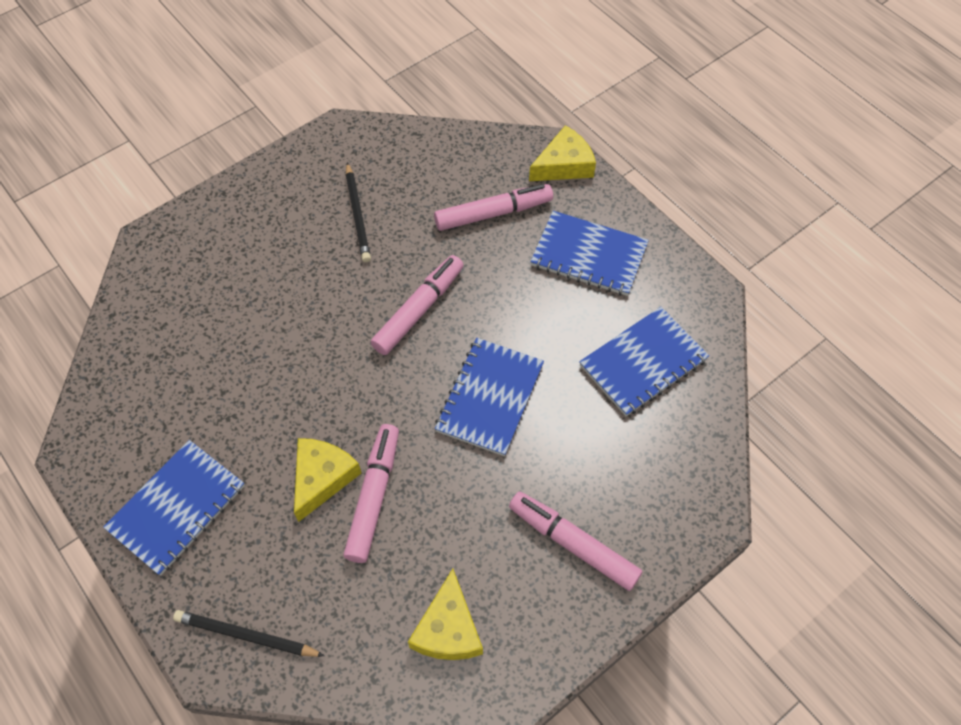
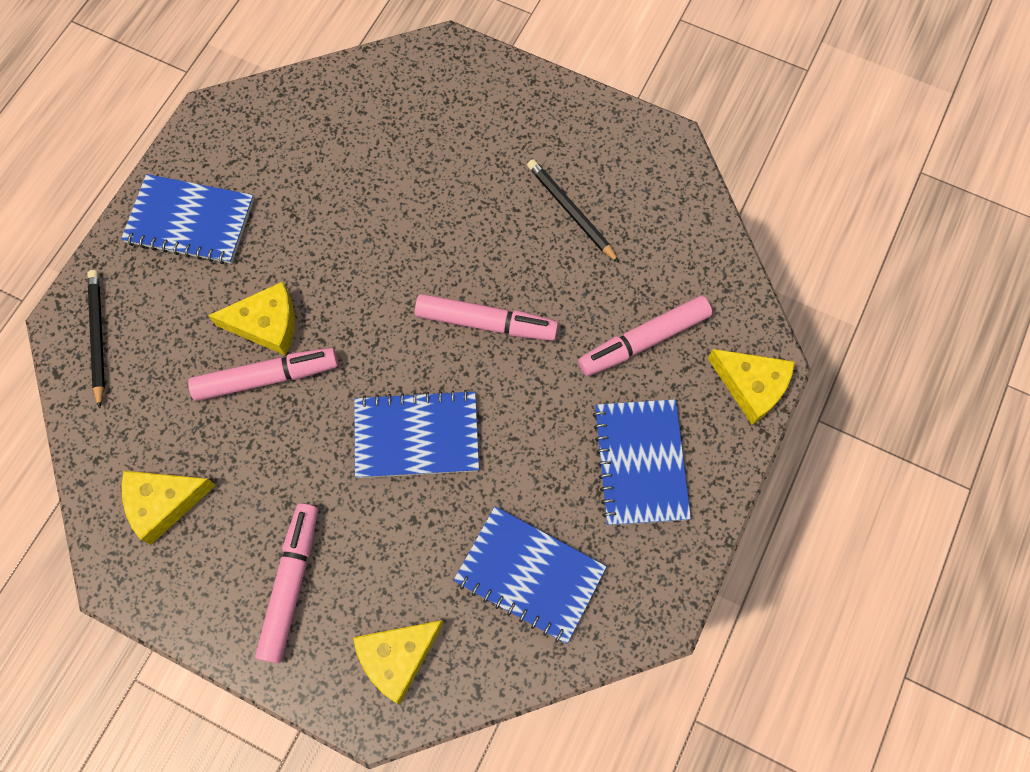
camera: 65 degrees right, 10 degrees up
black pencil [346,162,371,262] -> black pencil turned 90 degrees clockwise [527,159,619,263]
pink marker [434,184,553,231] -> pink marker turned 105 degrees clockwise [578,296,712,376]
none -> yellow cheese [353,620,444,704]

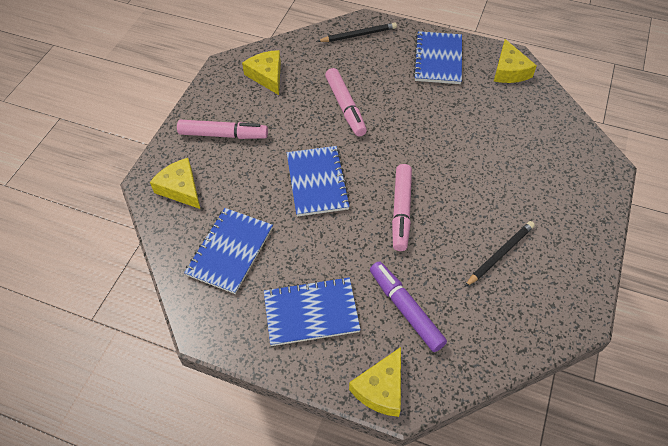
camera: 85 degrees right, 15 degrees down
yellow cheese [208,281,295,356] -> yellow cheese moved to [494,39,537,83]
pink marker [578,296,712,376] -> purple marker [370,261,447,352]

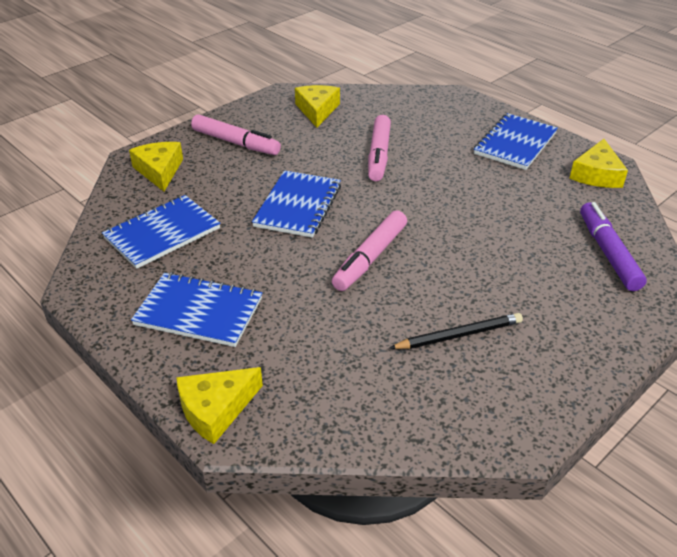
camera: 25 degrees right, 15 degrees down
black pencil [317,23,397,42] -> none
purple marker [370,261,447,352] -> purple marker moved to [580,202,647,291]

